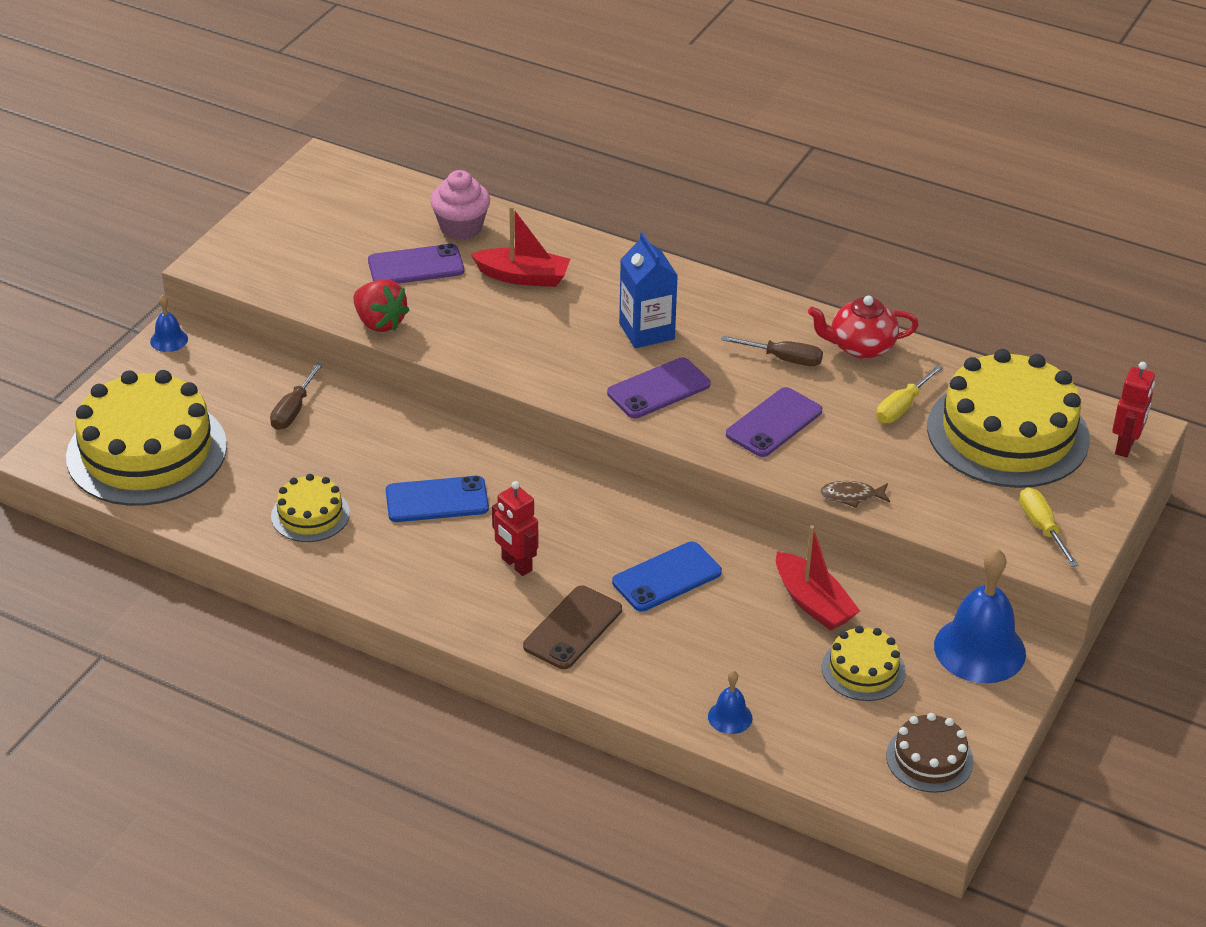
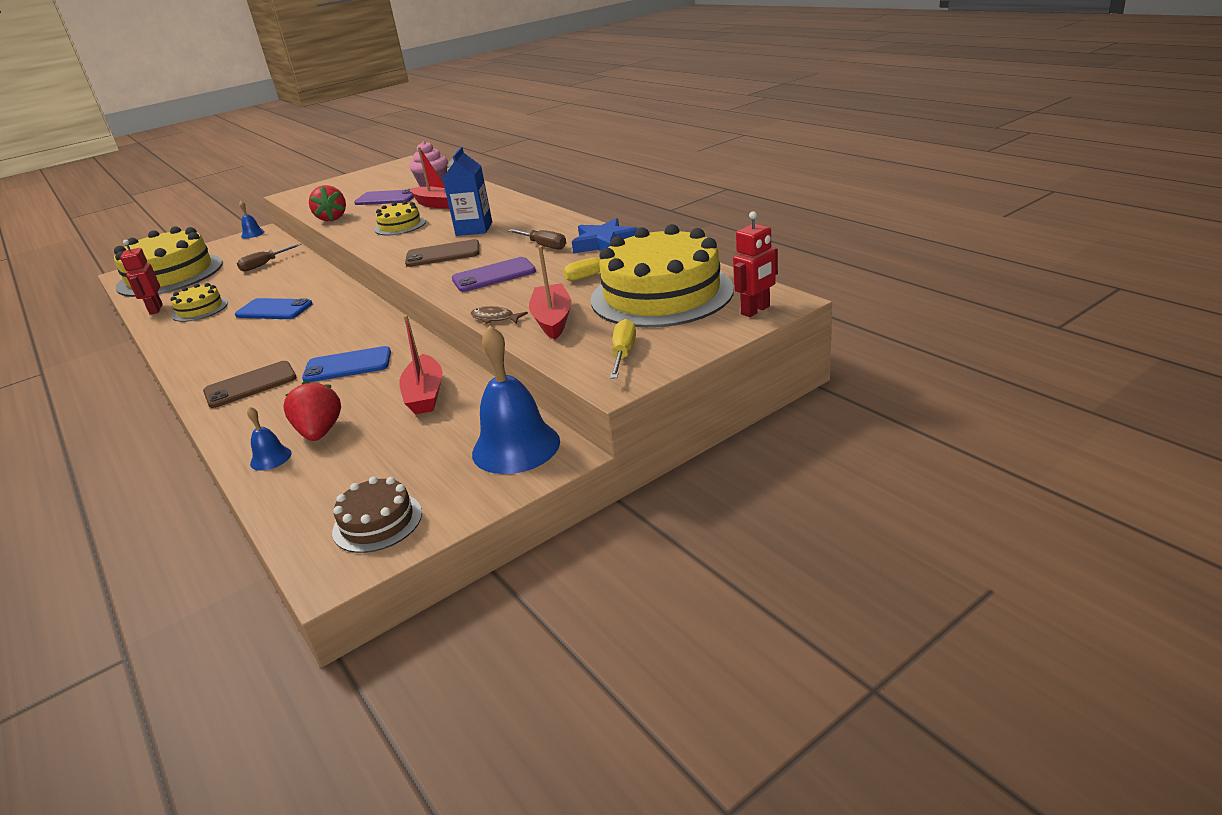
camera: 30 degrees right, 10 degrees down
red robot [492,481,539,576] -> red robot moved to [120,240,163,315]
purple phone [607,357,710,418] -> brown phone [405,239,480,267]
red teapot [808,296,919,359] -> blue star [572,218,638,254]
yellow cake [822,626,906,701] -> yellow cake moved to [375,201,426,235]
none -> red strawberry [284,381,341,441]
none -> red boat [529,246,572,340]

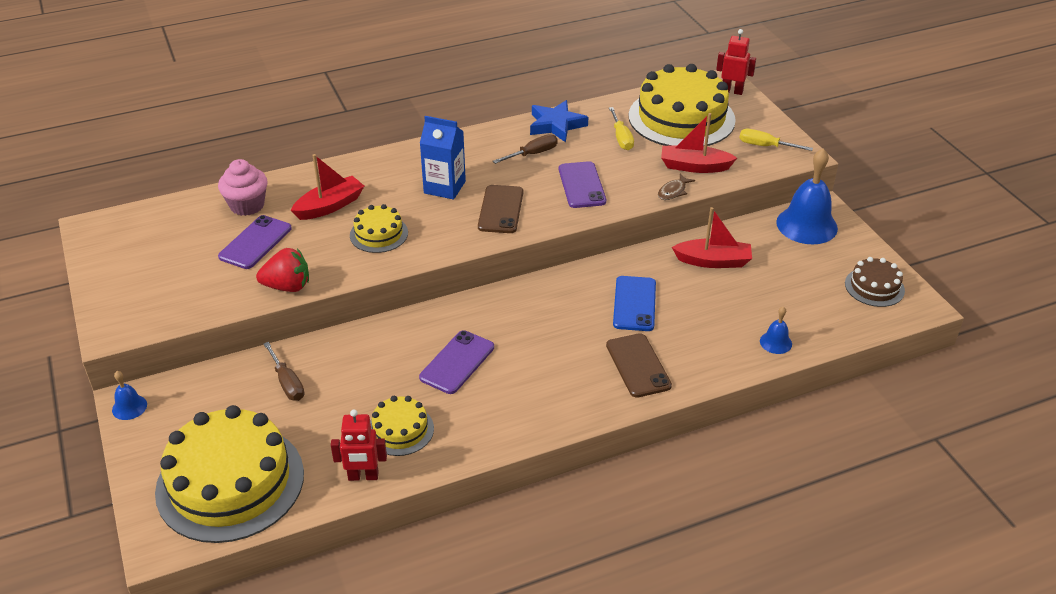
camera: 80 degrees left, 10 degrees up
blue phone [235,298,313,319] -> purple phone [419,330,494,394]
red strawberry [284,381,341,441] -> none
red robot [733,211,778,317] -> red robot turned 45 degrees counterclockwise [716,29,756,95]

